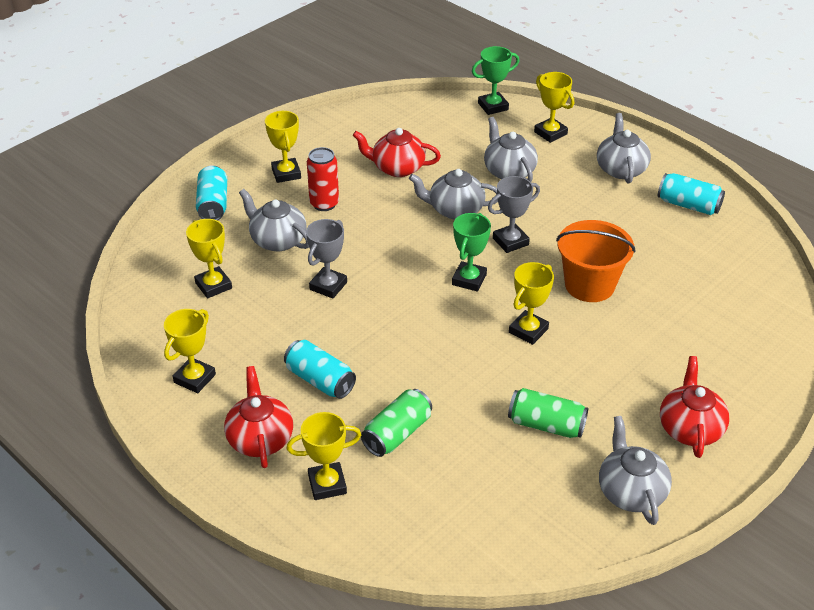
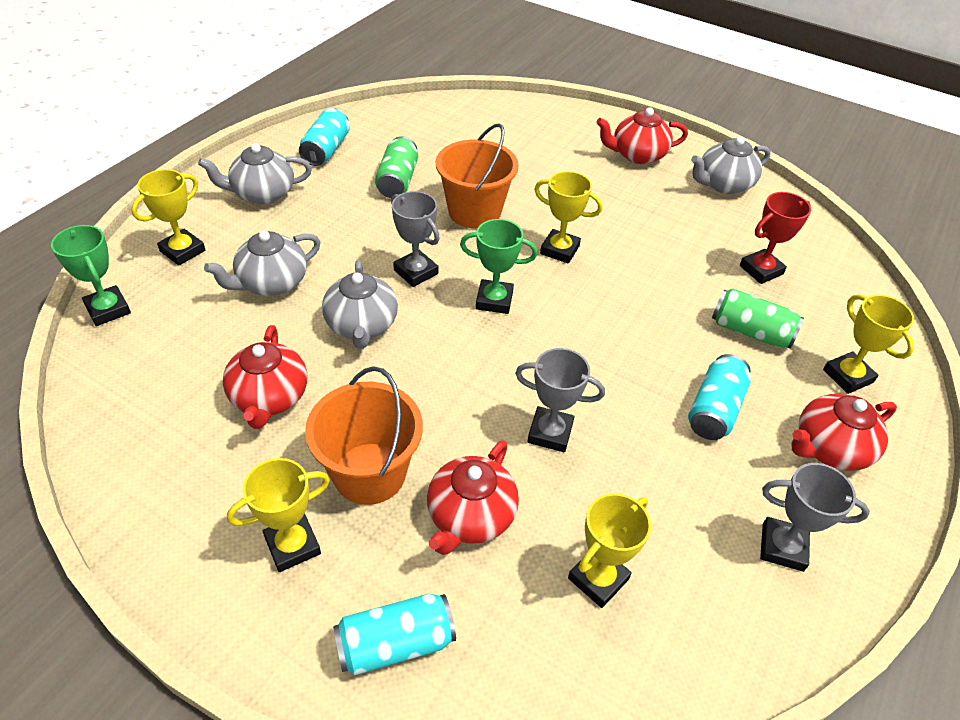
camera: 105 degrees left, 5 degrees up
yellow trophy [164,309,216,393] -> grey trophy [760,463,870,572]
grey teapot [239,189,309,252] -> red teapot [427,440,519,555]
red can [307,147,339,211] -> orange bucket [305,366,423,505]
green can [508,388,588,438] -> green can moved to [375,136,418,198]
none -> red trophy [740,192,811,284]

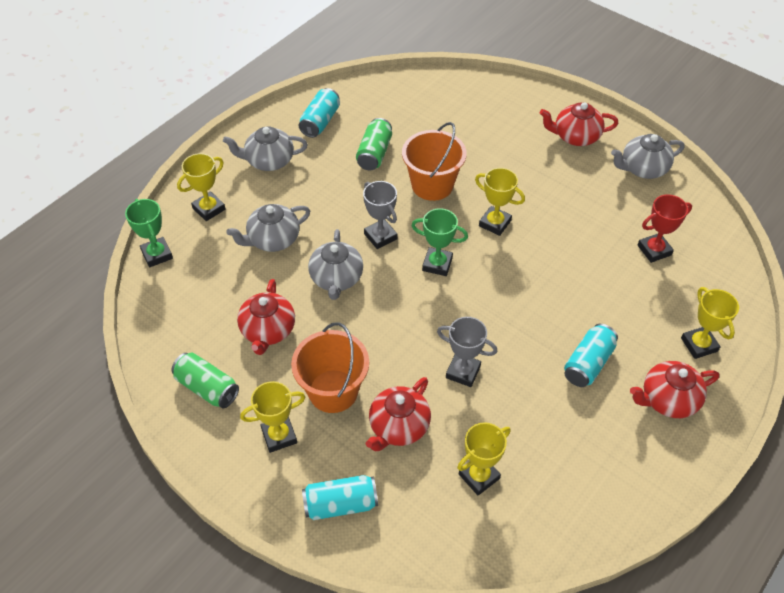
camera: 10 degrees right, 5 degrees up
green can [712,289,804,349] -> green can moved to [171,353,239,408]
grey trophy [760,463,870,572] -> none

